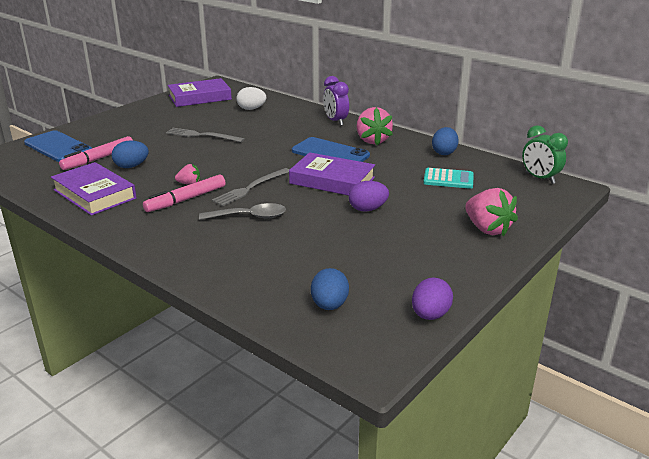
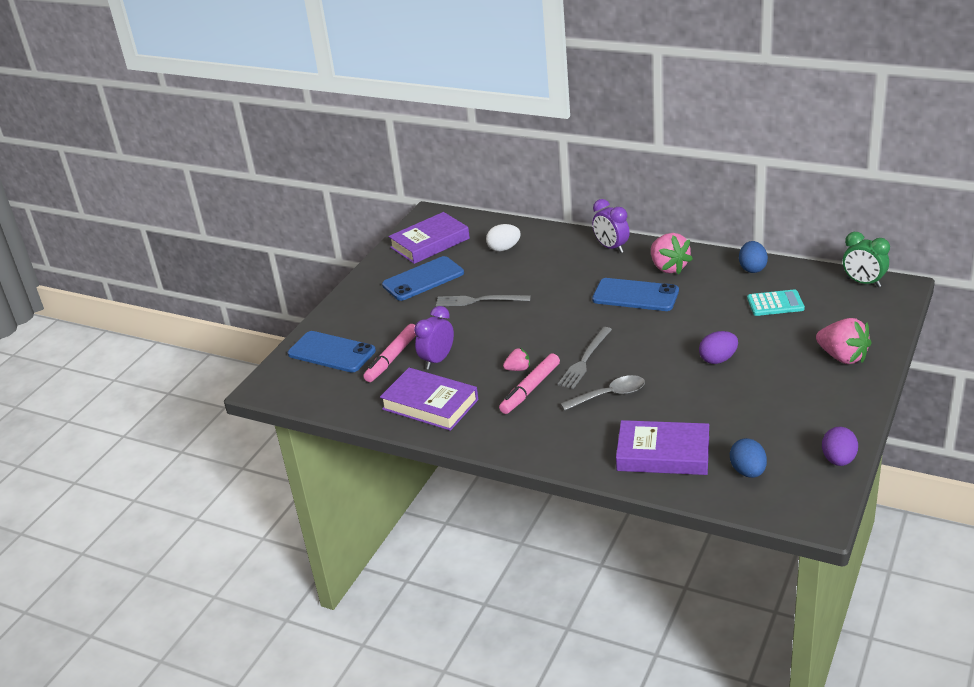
camera: 10 degrees left, 5 degrees up
blue egg [112,140,149,168] -> purple clock [414,306,454,369]
purple book [289,152,375,196] -> purple book moved to [616,420,709,475]
none -> blue phone [382,256,464,301]

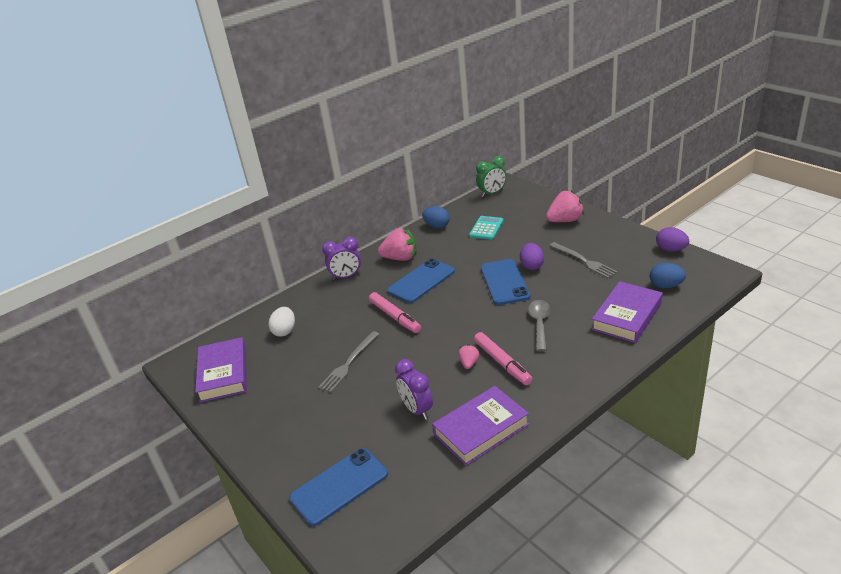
camera: 65 degrees left, 0 degrees up
pink marker [363,324,416,382] -> pink marker moved to [369,292,421,333]
blue phone [382,256,464,301] -> blue phone moved to [481,259,530,305]
grey fork [558,327,612,389] -> grey fork moved to [549,242,618,278]

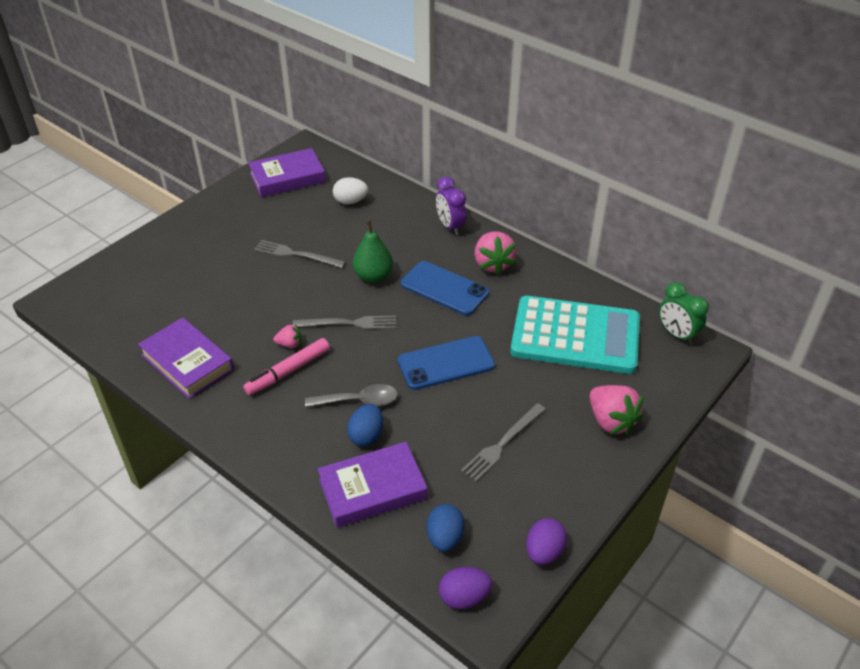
camera: 75 degrees right, 10 degrees up
blue phone [289,448,388,526] -> none
pink marker [369,292,421,333] -> green pear [353,220,393,283]
purple clock [395,359,433,420] -> none
blue egg [422,206,450,228] -> blue egg moved to [347,404,383,447]
turquoise calculator [469,216,503,240] -> turquoise calculator [510,296,640,374], size x2.29
purple egg [520,243,544,270] -> purple egg moved to [439,567,492,609]
purple book [592,281,663,343] -> purple book turned 45 degrees counterclockwise [318,442,427,528]
none -> grey fork [293,315,396,329]

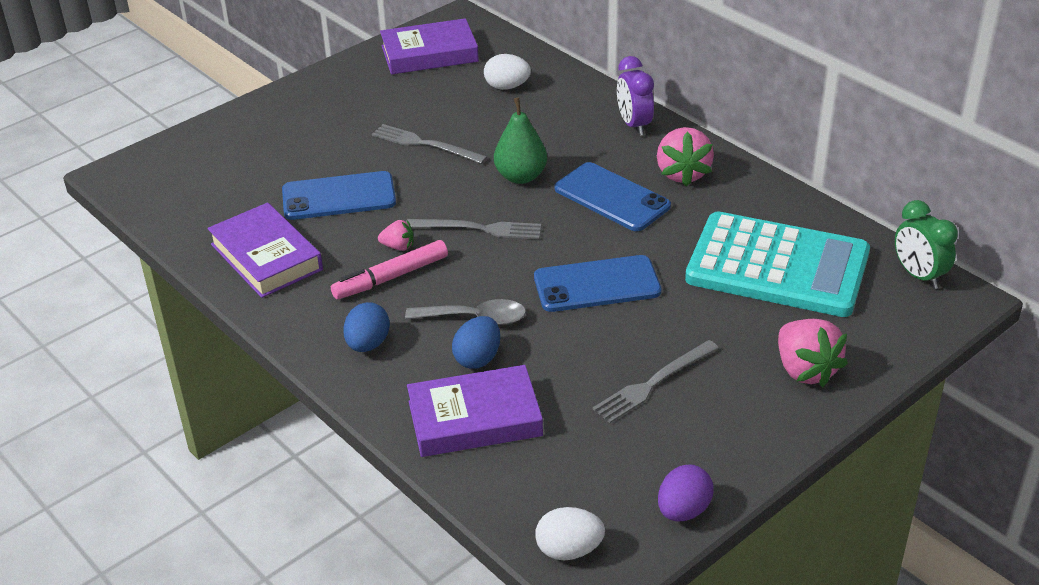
camera: 10 degrees right, 5 degrees down
blue egg [427,504,465,552] -> blue egg moved to [343,302,390,352]
purple egg [439,567,492,609] -> white egg [535,507,605,561]
none -> blue phone [282,171,396,220]

